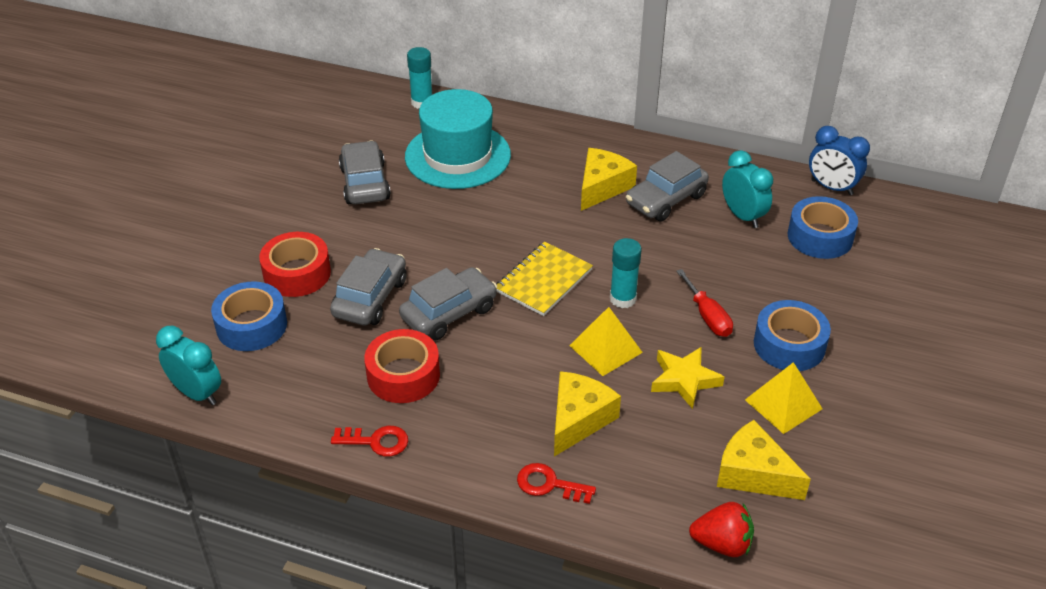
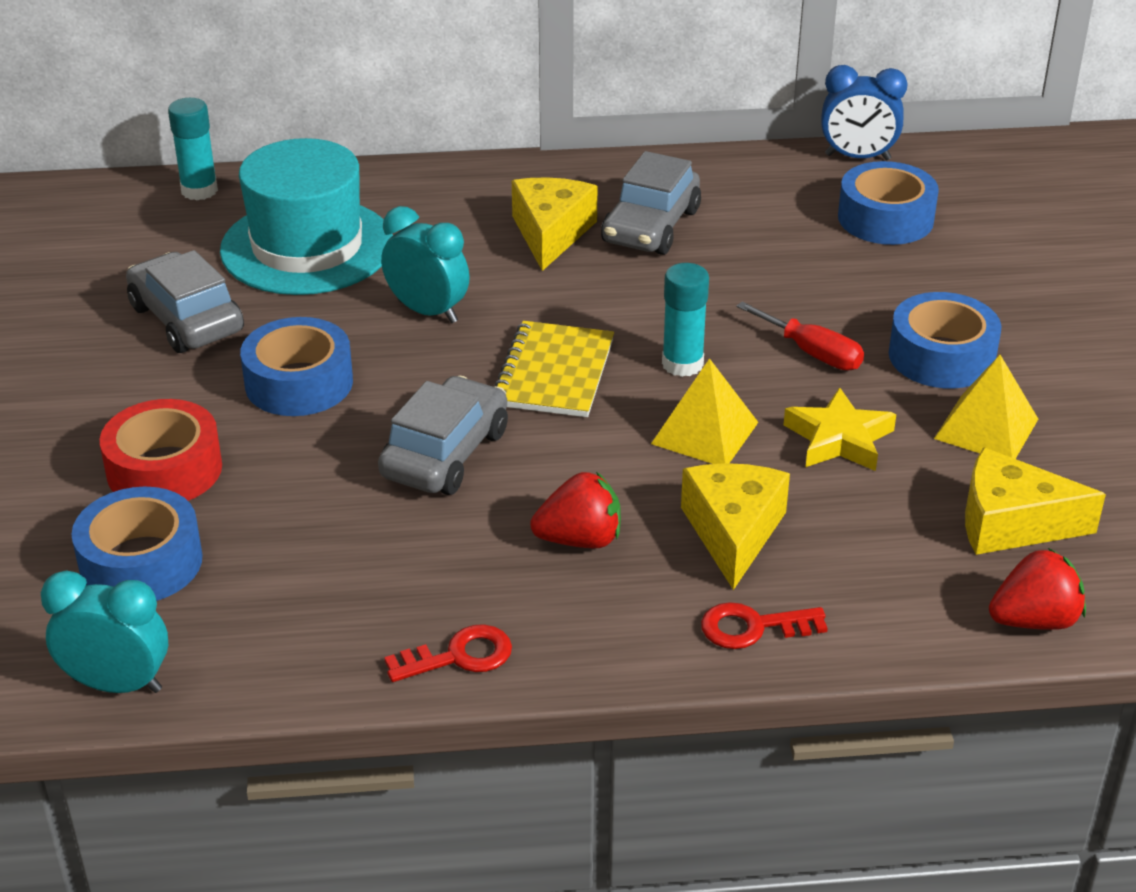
camera: 25 degrees left, 5 degrees down
grey car [330,248,407,325] -> none
red tape [364,329,440,403] -> none
turquoise clock [722,150,773,228] -> turquoise clock moved to [381,206,470,323]
none -> blue tape [240,317,353,416]
none -> red strawberry [530,472,621,548]

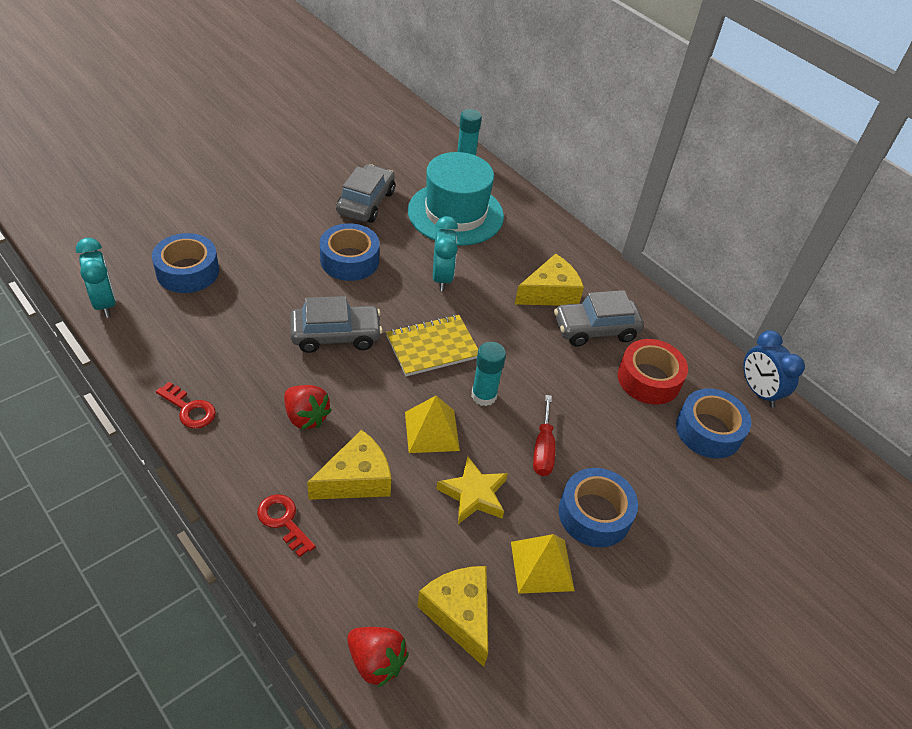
camera: 50 degrees right, 10 degrees up
red tape [100,399,222,501] -> red tape moved to [618,339,688,405]

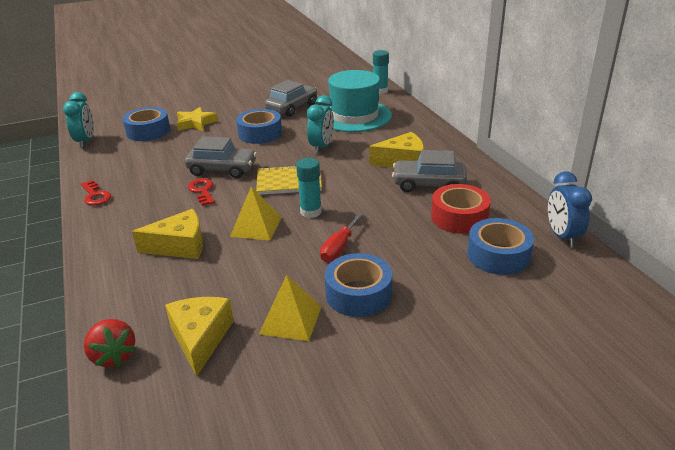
camera: 25 degrees right, 15 degrees down
red key [257,494,316,557] -> red key moved to [188,178,215,206]
red strawberry [284,385,332,430] -> none
yellow star [436,456,508,524] -> yellow star moved to [176,107,218,131]

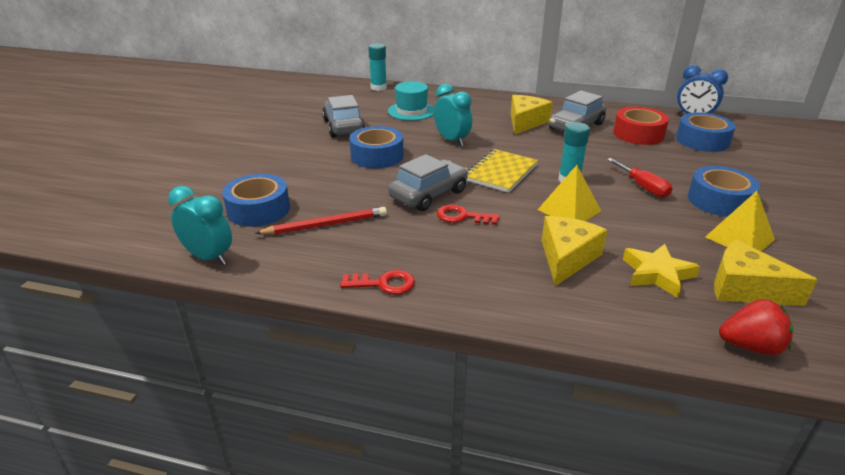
camera: 55 degrees left, 0 degrees up
yellow star [176,107,218,131] -> yellow star moved to [623,244,700,298]
turquoise hat [328,70,392,132] -> turquoise hat [388,81,434,121], size x0.60
none -> red pencil [255,207,387,235]

